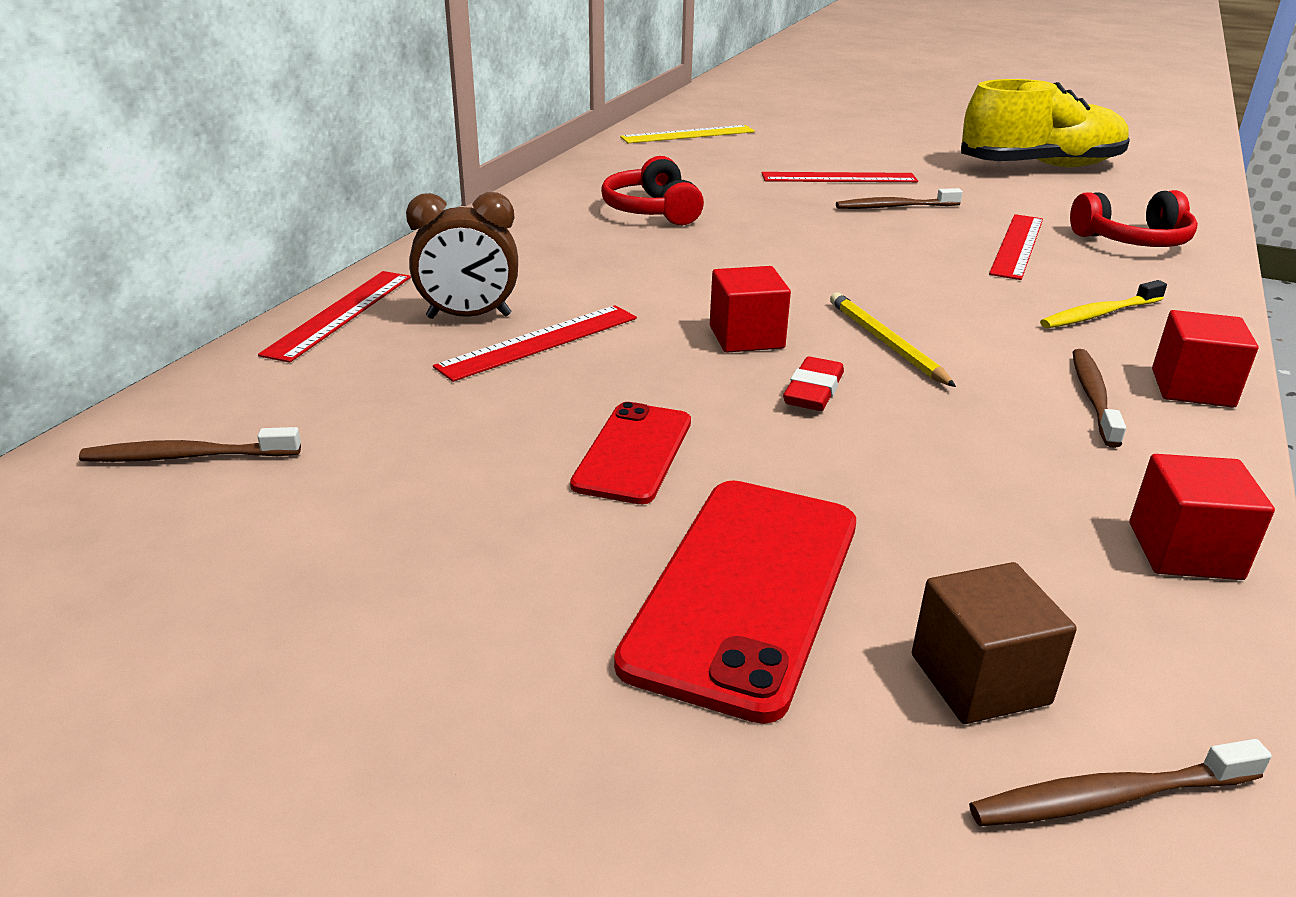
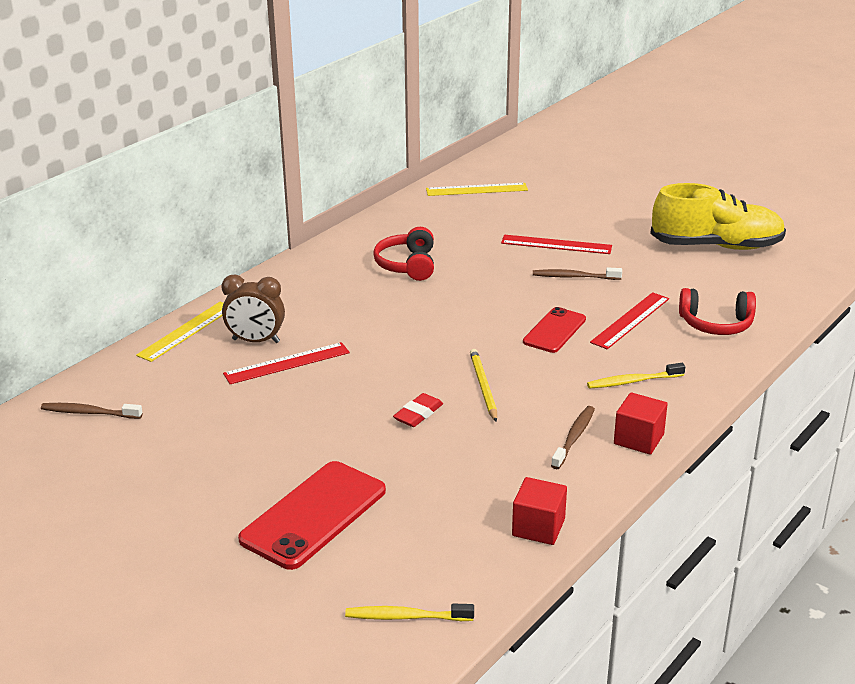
camera: 15 degrees right, 0 degrees up
red ruler [258,271,411,363] -> yellow ruler [136,302,223,362]
red phone [570,402,691,504] -> red phone moved to [523,307,586,353]
red cube [710,266,791,352] -> none
brown cube [912,562,1077,724] -> none
brown toothbrush [969,739,1272,826] -> yellow toothbrush [345,604,474,621]

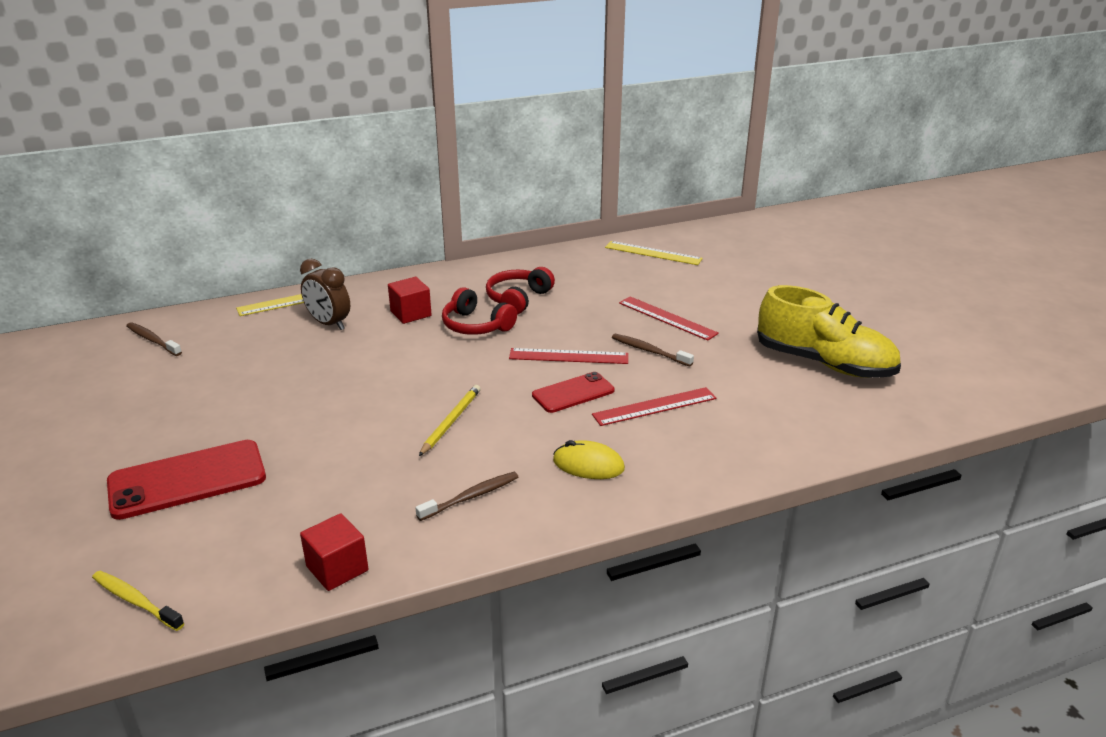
camera: 30 degrees right, 0 degrees up
red ruler [223,342,350,384] -> red ruler moved to [509,348,628,364]
red eraser [393,393,443,427] -> none
yellow toothbrush [587,363,685,389] -> yellow mouse [553,440,625,479]
red cube [614,392,668,455] -> red cube moved to [388,277,432,324]
red headphones [679,288,756,335] -> red headphones moved to [442,287,517,335]

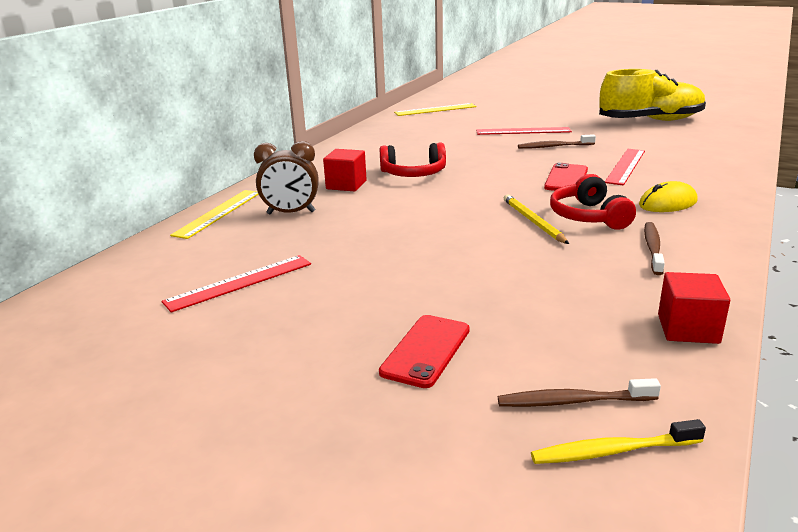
camera: 40 degrees left, 5 degrees down
red phone [107,440,266,520] -> red phone [379,315,470,388], size x0.61
brown toothbrush [126,322,182,356] -> brown toothbrush moved to [498,378,661,407]
red headphones [486,267,555,315] -> red headphones moved to [550,174,636,229]
red ruler [509,348,628,364] -> red ruler moved to [162,255,311,313]

